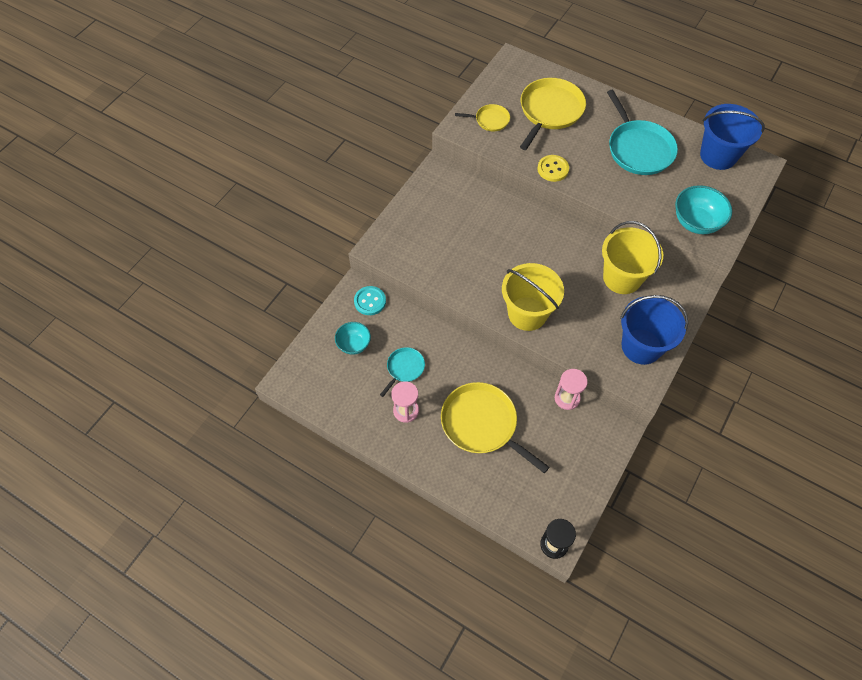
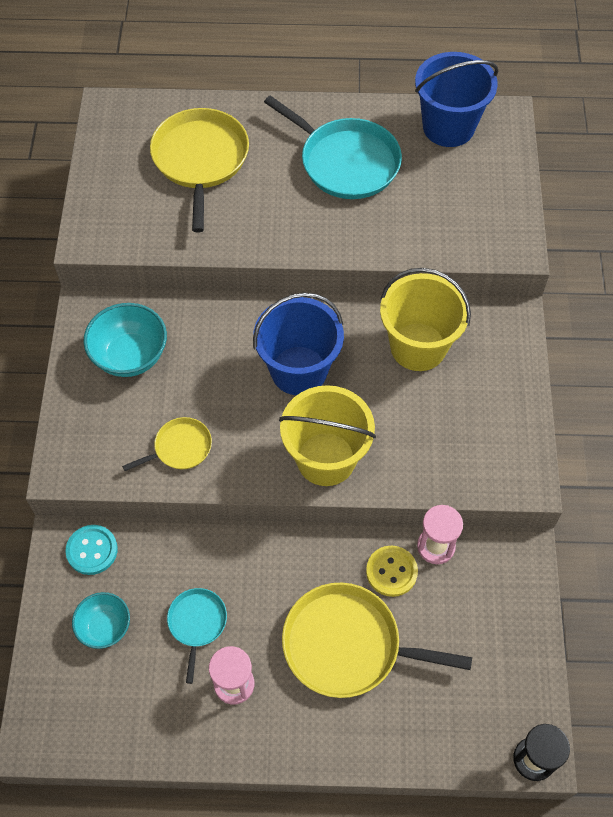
camera: 30 degrees left, 0 degrees up
yellow pan [455,104,510,131] -> yellow pan moved to [122,417,212,471]
yellow button [537,155,569,182] -> yellow button moved to [366,546,418,597]
blue bucket [620,295,688,365] -> blue bucket moved to [253,292,344,395]
turquoise bowl [675,185,732,234] -> turquoise bowl moved to [83,303,167,377]

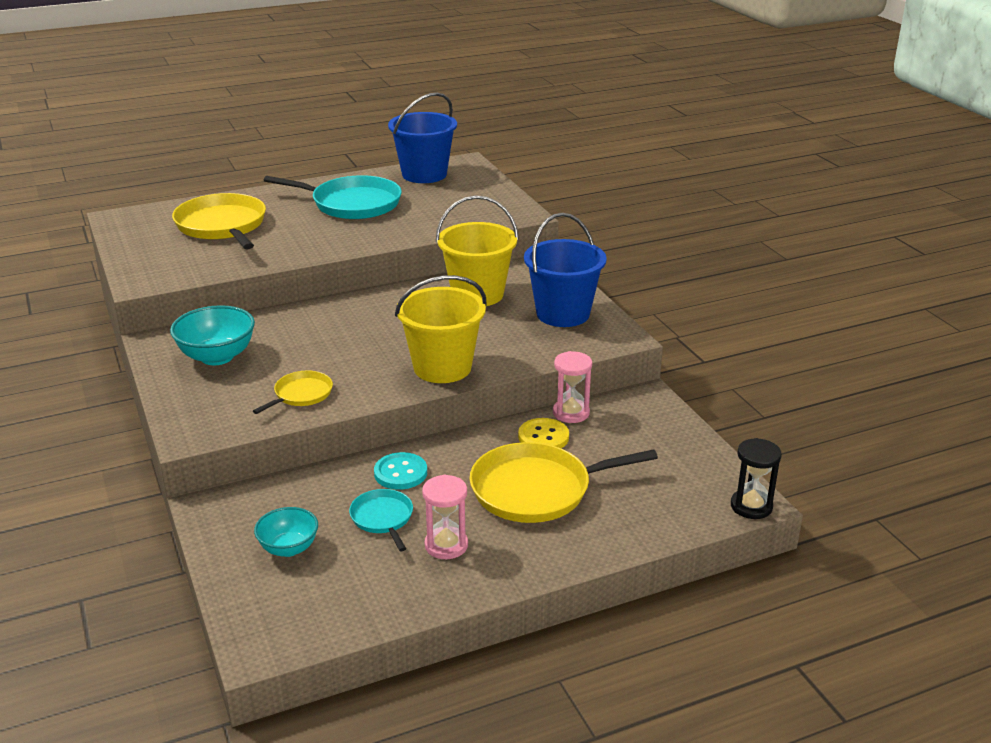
camera: 25 degrees left, 30 degrees down
turquoise button [65,525,118,575] -> turquoise button moved to [374,452,427,490]
blue bucket [253,292,344,395] -> blue bucket moved to [524,213,607,327]

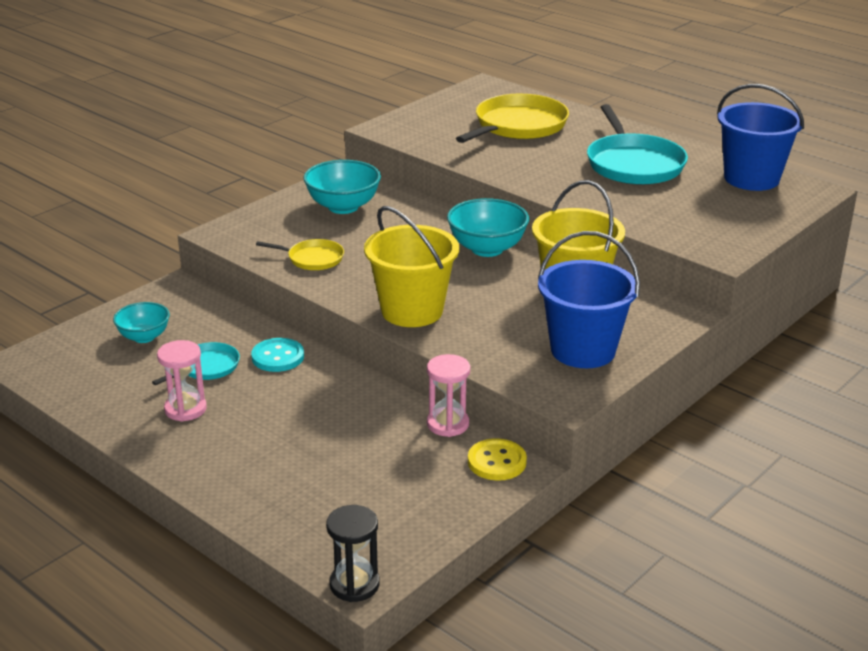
camera: 65 degrees right, 0 degrees up
yellow pan [470,442,658,523] -> none
yellow button [518,418,569,448] -> yellow button moved to [468,438,527,481]
none -> turquoise bowl [447,198,529,257]

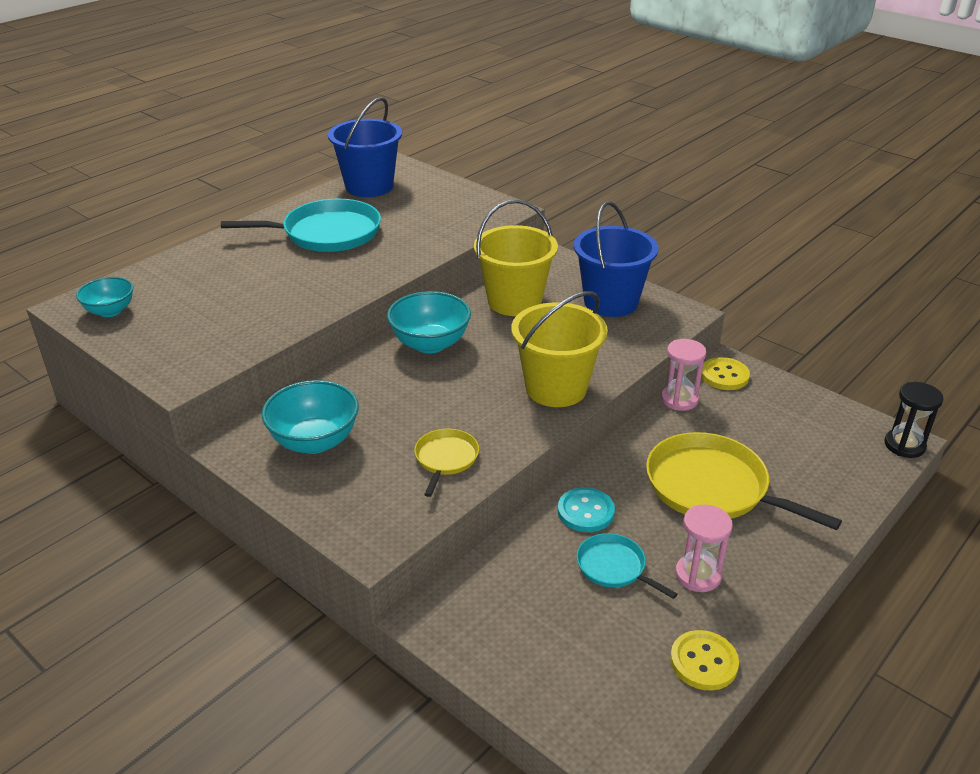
camera: 90 degrees left, 5 degrees up
turquoise bowl [113,302,170,343] -> turquoise bowl moved to [76,277,133,317]
yellow pan [456,94,569,143] -> yellow pan moved to [646,432,842,530]
none -> yellow button [670,630,739,691]

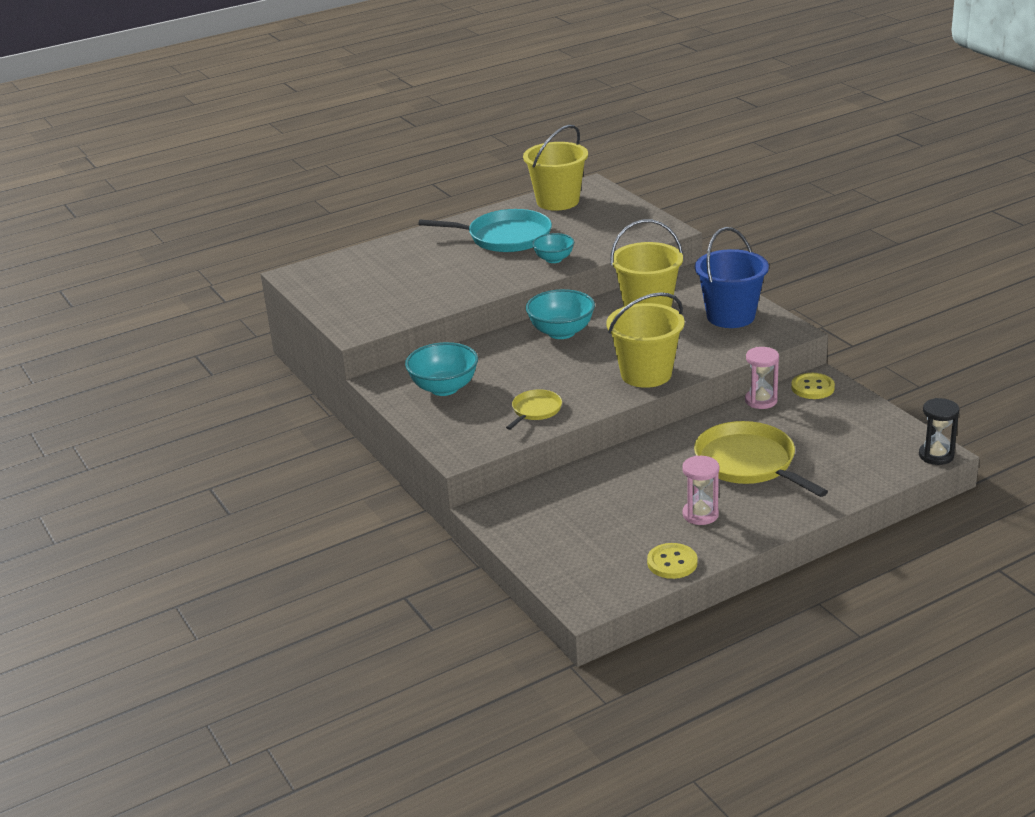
camera: 20 degrees right, 5 degrees down
turquoise bowl [76,277,133,317] -> turquoise bowl moved to [532,233,574,263]
blue bucket [328,97,402,197] -> yellow bucket [523,125,588,211]
turquoise button [558,487,615,532] -> none
turquoise pan [577,533,677,599] -> none

